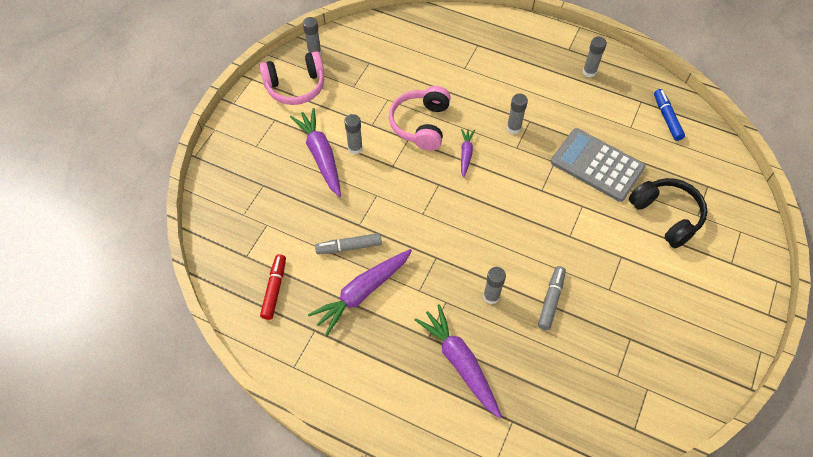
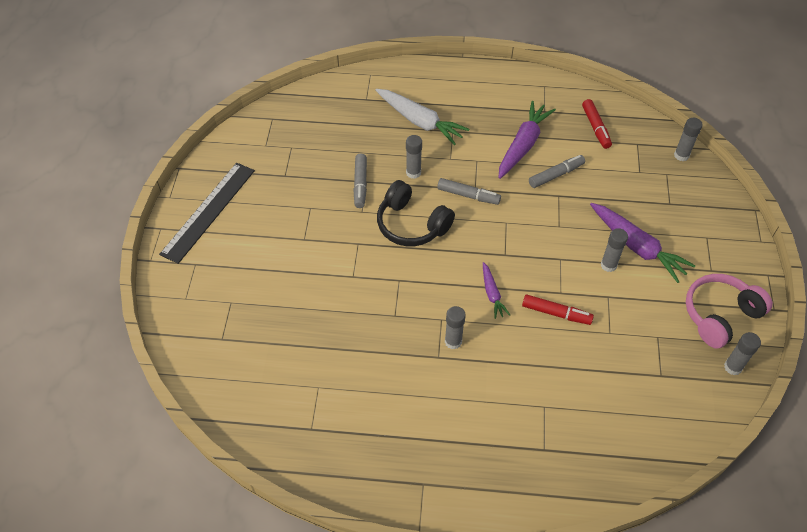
camera: 160 degrees right, 5 degrees down
pink headphones [389,86,451,151] -> red marker [522,294,594,325]
purple carrot [415,304,502,419] -> white carrot [375,89,469,145]
grey calculator [551,128,646,202] -> none
grey glue stick [583,36,607,78] -> grey glue stick moved to [674,118,703,161]
black headphones [629,178,708,248] -> black headphones moved to [377,180,455,246]
blue marker [654,89,685,141] -> none
none -> black ruler [159,163,255,264]
none -> grey marker [437,178,501,205]

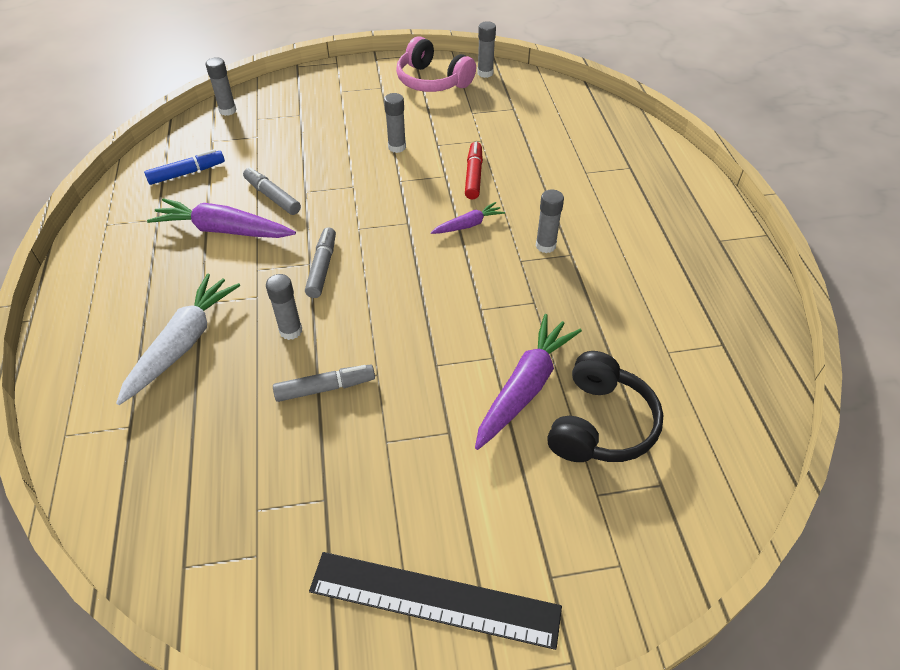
camera: 105 degrees left, 5 degrees down
black headphones [377,180,455,246] -> black headphones moved to [547,351,664,462]
red marker [582,99,612,149] -> blue marker [144,149,225,185]
purple carrot [590,203,696,283] -> purple carrot moved to [475,314,582,450]

